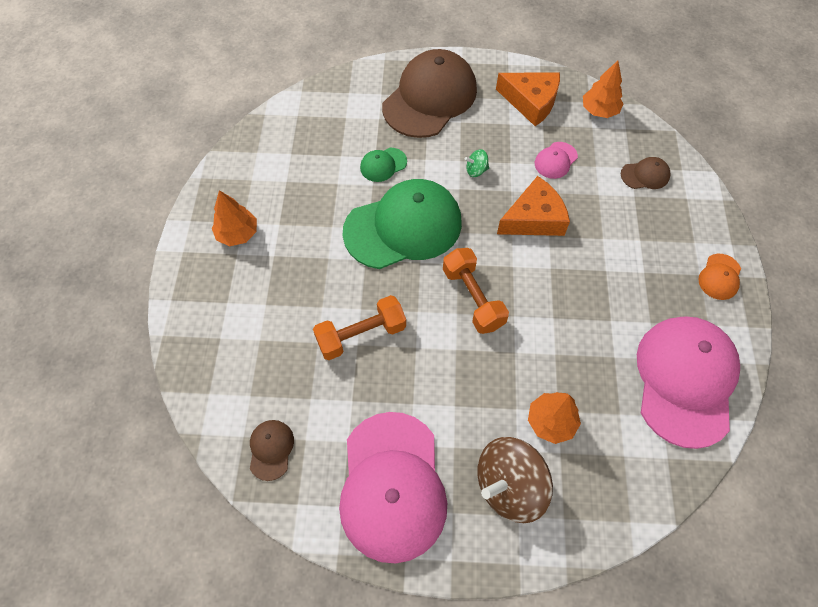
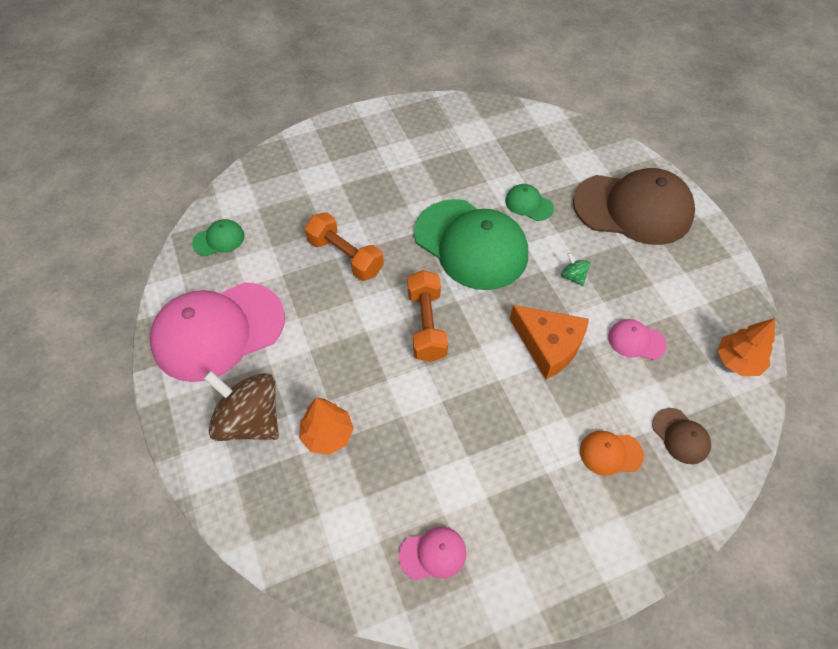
camera: 65 degrees right, 5 degrees down
orange tree [212,190,257,246] -> none
brown cap [250,420,294,481] -> green cap [192,219,245,256]
orange dumbbell [443,248,509,334] -> orange dumbbell turned 45 degrees counterclockwise [407,270,448,362]
orange cheese [496,73,560,126] -> none
pink cap [637,316,740,449] -> pink cap [399,527,467,580], size x0.42
orange cap [698,254,741,300] -> orange cap moved to [580,431,644,476]

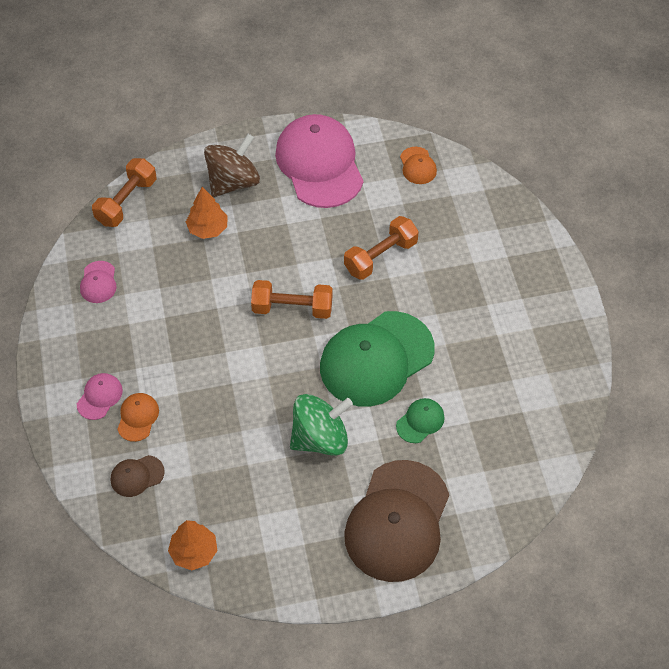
camera: 100 degrees right, 0 degrees up
green cap [192,219,245,256] -> orange cap [400,147,437,184]
orange cheese [510,305,589,379] -> none
green spinning top [561,253,591,286] -> green spinning top [290,394,353,456], size x2.30
pink cap [608,319,667,360] -> pink cap moved to [77,373,123,420]
none -> orange dumbbell [92,158,156,227]

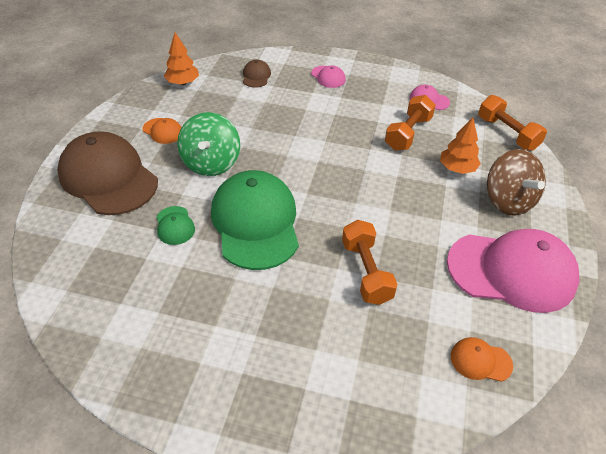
camera: 115 degrees right, 10 degrees down
orange cap [117,393,159,442] -> orange cap moved to [142,118,182,144]
orange dumbbell [251,280,333,319] -> orange dumbbell moved to [385,95,436,151]

